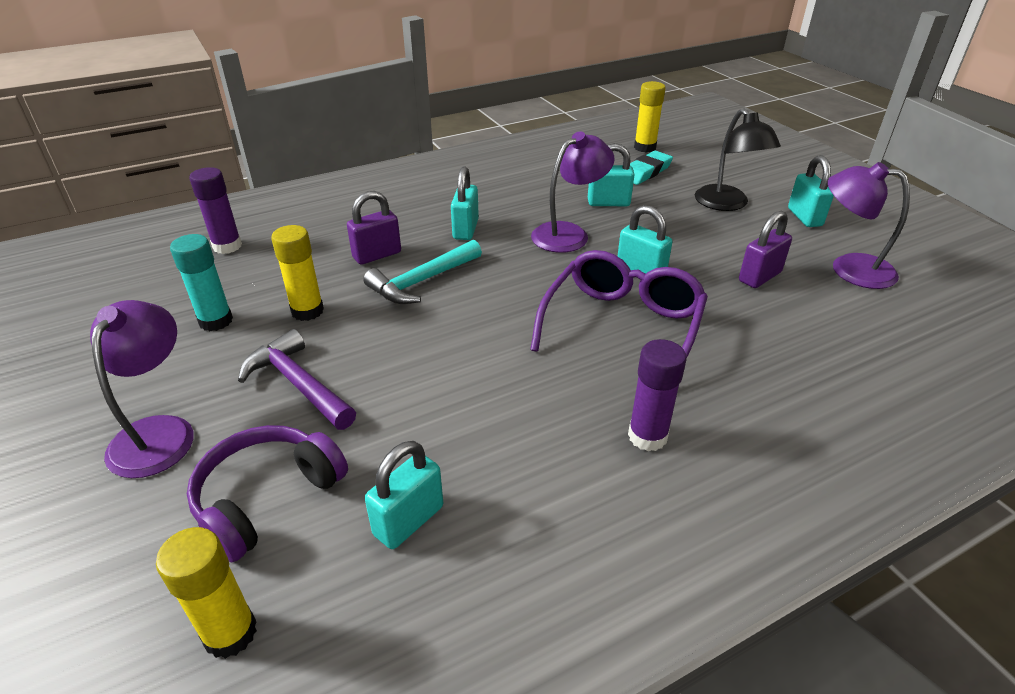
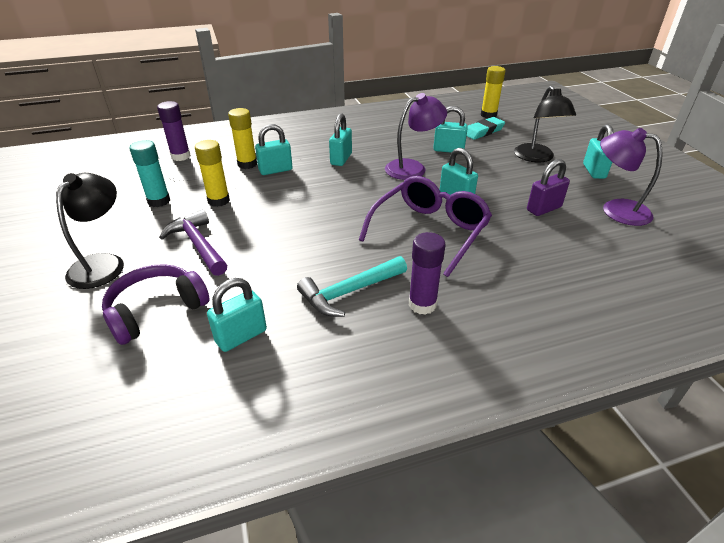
camera: 10 degrees right, 0 degrees up
purple lamp [90,300,194,478] -> black lamp [56,173,124,289]
yellow glue stick [156,527,257,659] -> yellow glue stick moved to [228,108,257,169]
purple padlock [347,191,401,264] -> turquoise padlock [255,124,293,175]
turquoise hammer [363,240,482,304] -> turquoise hammer moved to [297,256,407,317]

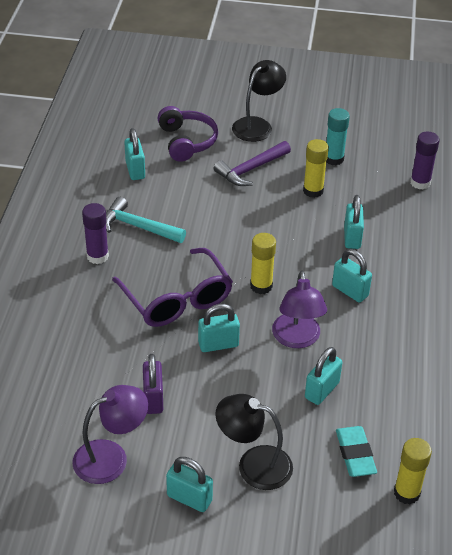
camera: 115 degrees right, 5 degrees up
black lamp [56,173,124,289] -> black lamp turned 90 degrees counterclockwise [232,60,286,142]
purple hammer [159,209,227,276] -> purple hammer turned 150 degrees clockwise [214,141,291,186]
yellow glue stick [228,108,257,169] -> yellow glue stick moved to [250,233,276,294]
turquoise hammer [297,256,407,317] -> turquoise hammer turned 60 degrees counterclockwise [106,197,186,243]

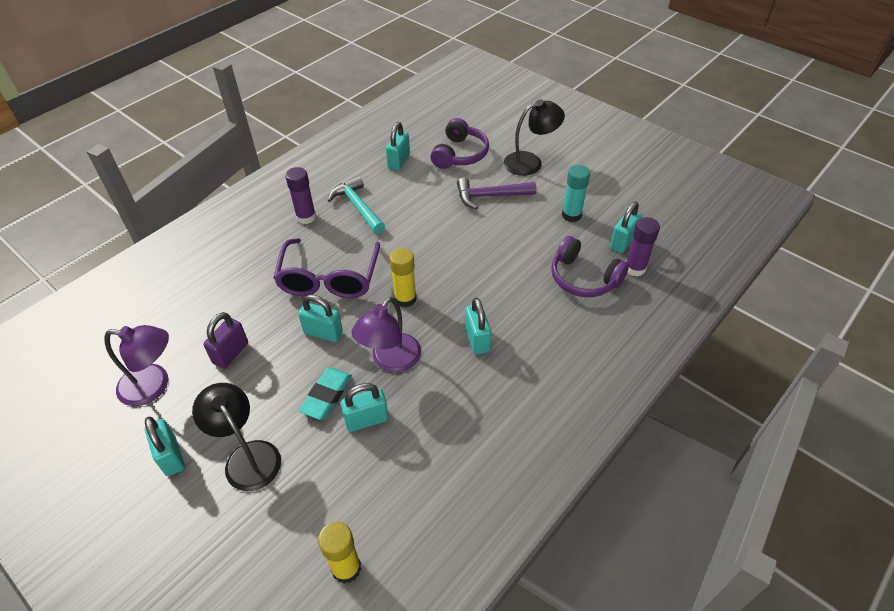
camera: 35 degrees right, 5 degrees up
yellow glue stick [303,139,329,198] -> none
turquoise eraser [336,426,377,477] -> turquoise eraser moved to [299,368,352,420]
turquoise padlock [344,195,364,249] -> turquoise padlock moved to [610,201,642,253]
none -> purple headphones [551,236,629,297]

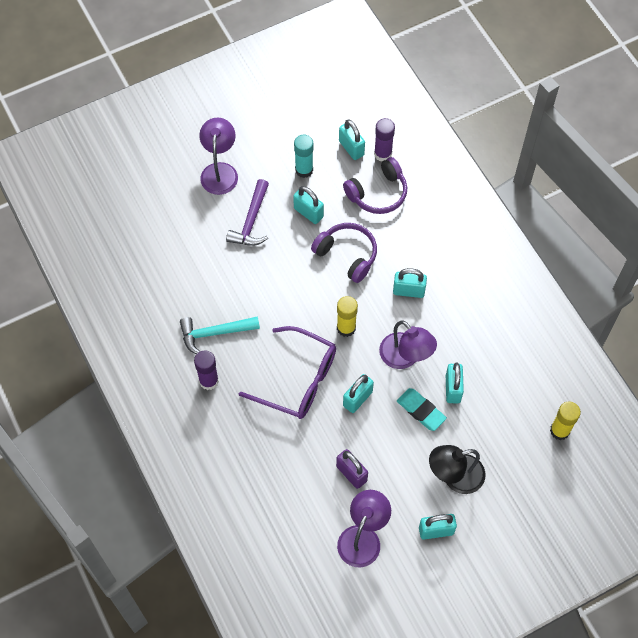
camera: 70 degrees left, 15 degrees up
turquoise padlock [386,122,410,171] -> turquoise padlock moved to [293,186,324,224]
purple headphones [431,118,489,169] -> purple headphones moved to [311,223,377,283]
black lamp [504,99,565,176] -> purple lamp [199,118,238,195]

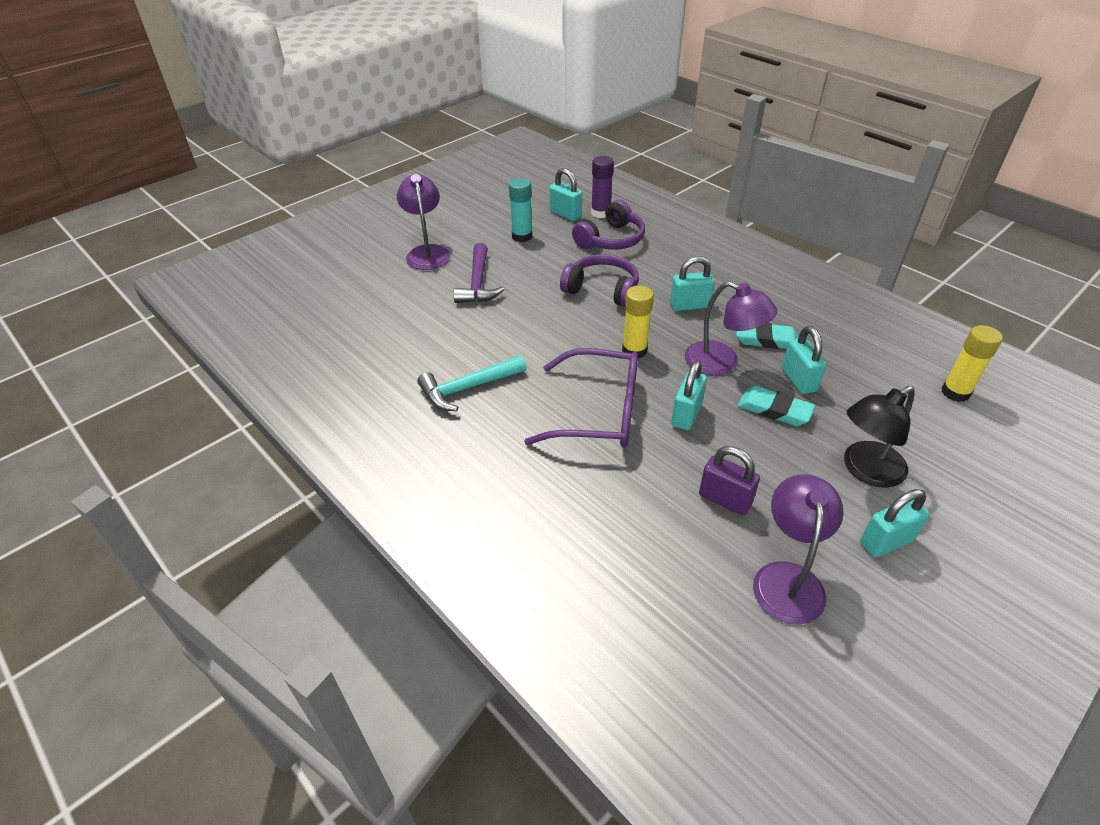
camera: 15 degrees left, 20 degrees down
purple glue stick [194,350,219,390] -> none
turquoise padlock [293,186,324,224] -> none
none -> turquoise eraser [736,323,799,349]

